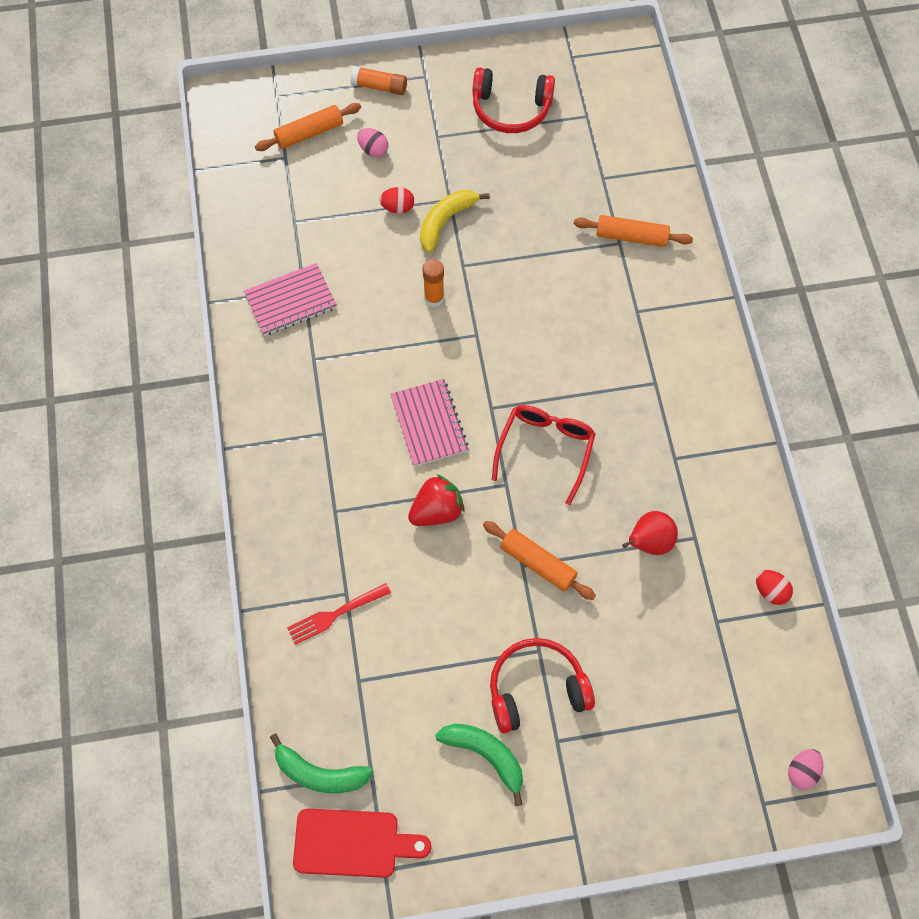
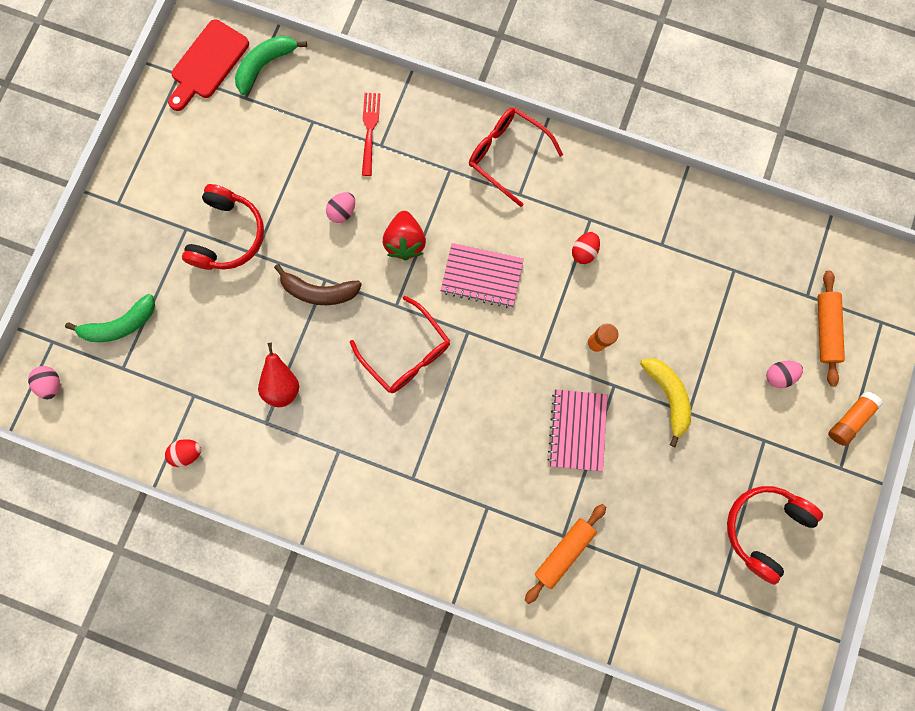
camera: 120 degrees right, 15 degrees up
pink notebook [244,263,337,336] -> pink notebook moved to [547,389,607,471]
red egg [379,187,414,214] -> red egg moved to [572,232,600,264]
green banana [435,723,523,806] -> green banana moved to [65,294,155,342]
orange rolling pin [483,521,596,600] -> brown banana [274,264,362,305]
none -> pink egg [326,192,355,223]
none -> red glasses [469,108,563,207]

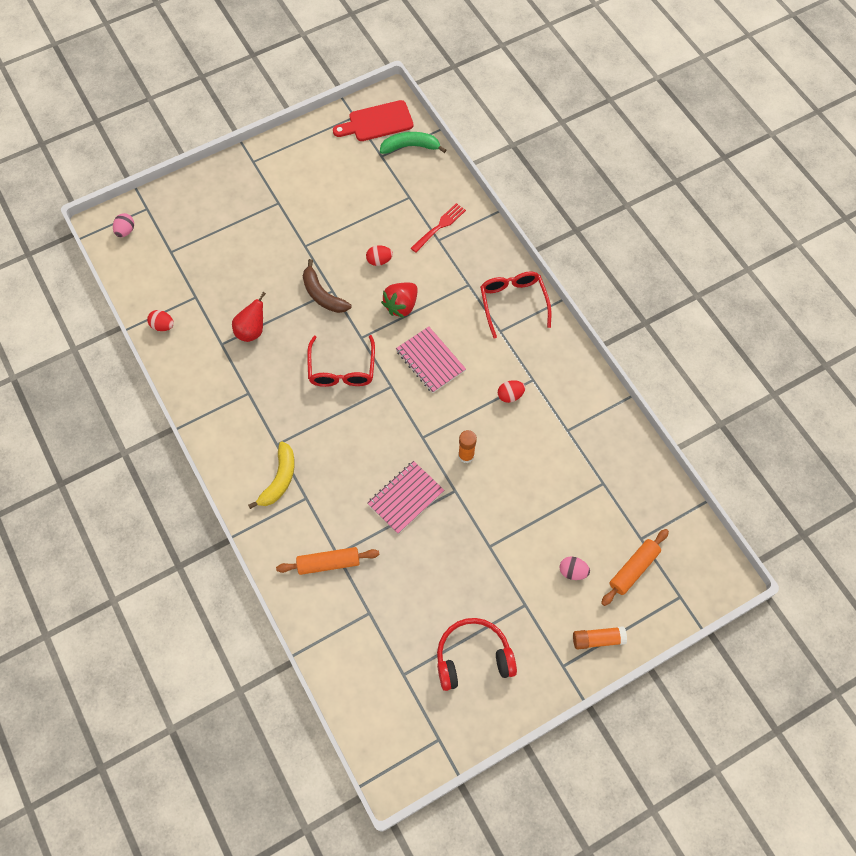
camera: 40 degrees right, 15 degrees down
green banana [65,294,155,342] -> none
red headphones [182,184,264,270] -> none
pink egg [326,192,355,223] -> red egg [366,245,393,266]
yellow banana [640,358,691,447] -> yellow banana moved to [248,441,295,509]

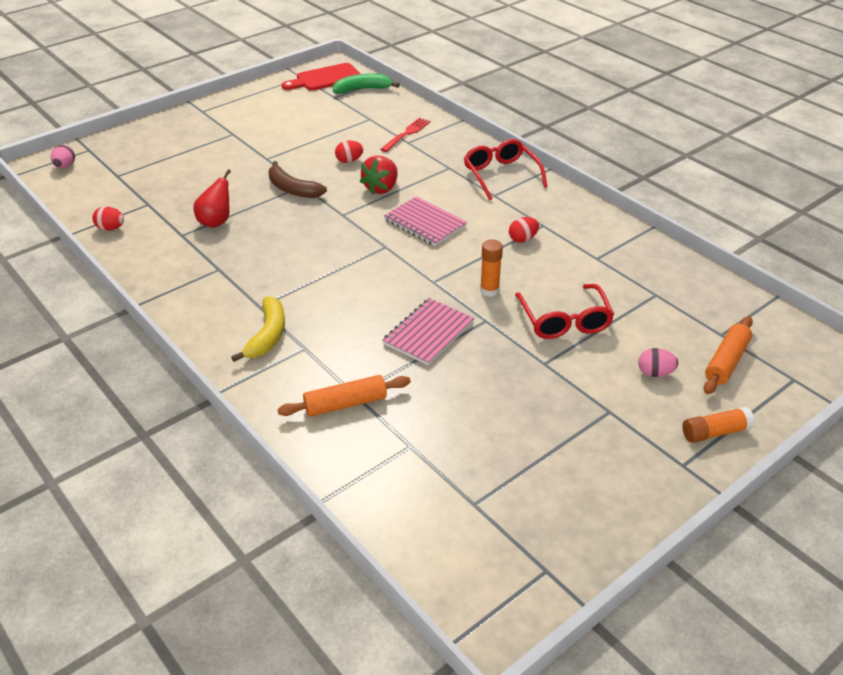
camera: 10 degrees left, 25 degrees down
red glasses [307,335,375,387] -> red glasses moved to [515,284,614,339]
red headphones [437,618,517,691] -> none

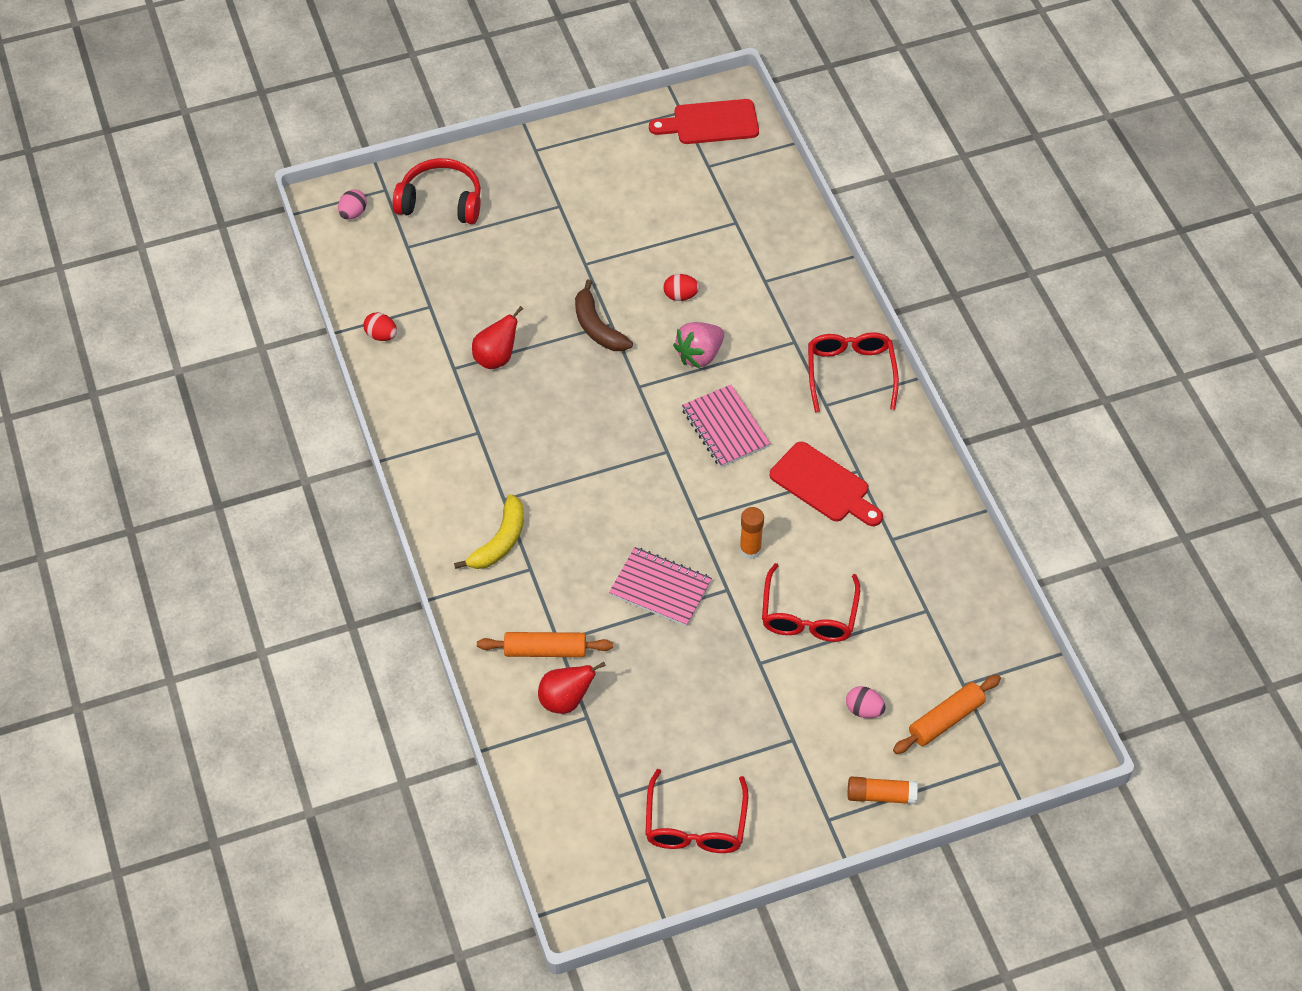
camera: 20 degrees right, 15 degrees up
green banana [333,74,400,94] -> none
red strawberry [360,156,398,194] -> pink strawberry [673,322,724,368]
red fork [381,118,430,152] -> none
pink notebook [383,298,474,365] -> pink notebook turned 60 degrees clockwise [609,547,712,627]
red egg [509,217,539,243] -> red cutting board [770,442,883,526]
none -> red headphones [393,158,481,224]
none -> red pear [538,662,606,714]
none -> red glasses [645,769,748,853]

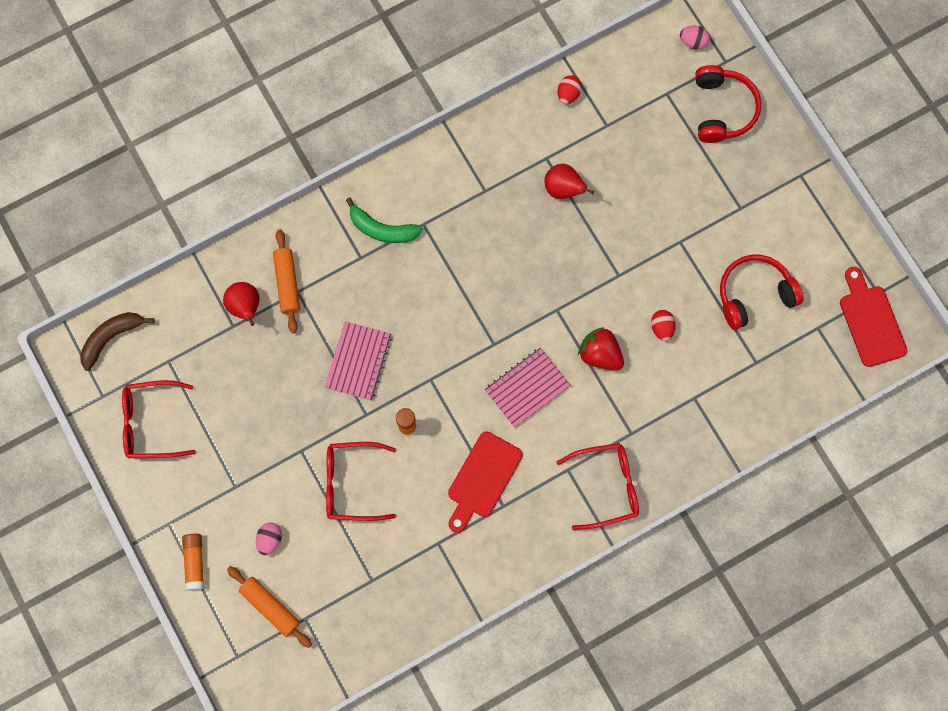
camera: 80 degrees right, 20 degrees up
yellow banana [454,494,524,569] -> green banana [346,197,423,243]
brown banana [575,279,633,351] -> brown banana moved to [80,312,155,371]
pink strawberry [673,322,724,368] -> red strawberry [578,327,624,371]
none -> red headphones [720,255,804,330]

